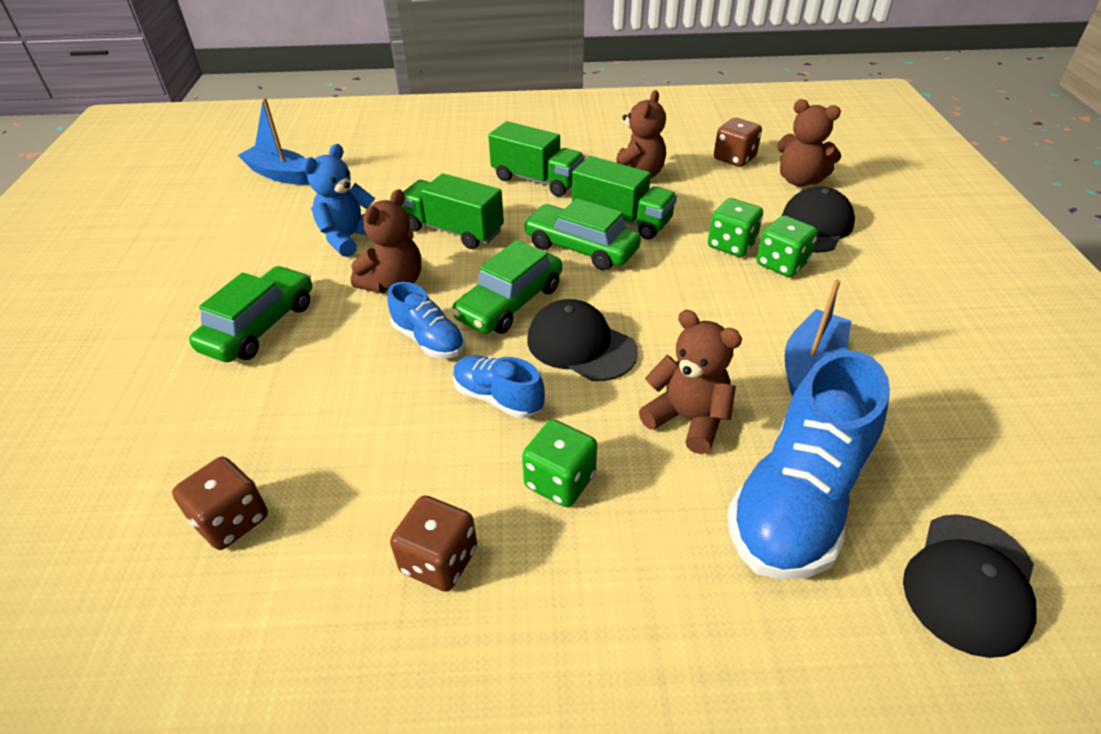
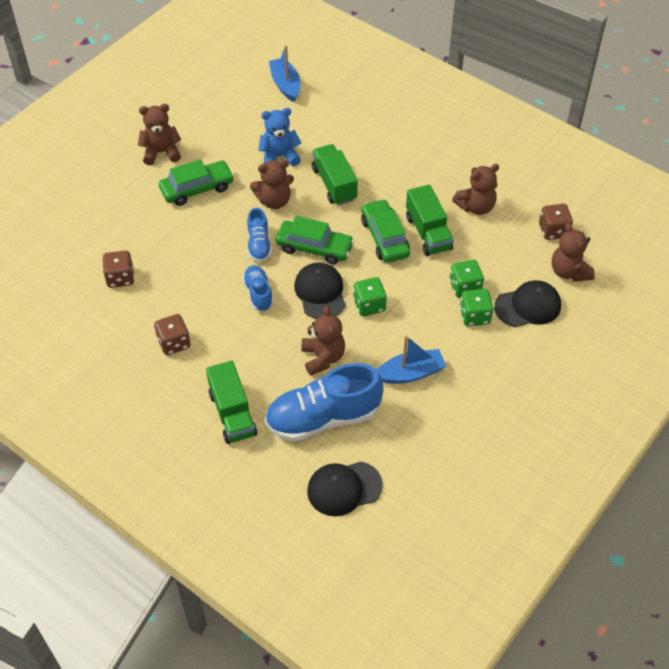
camera: 40 degrees right, 10 degrees up
green car [452,240,562,334] -> green car turned 150 degrees counterclockwise [276,216,354,265]
green truck [488,121,585,197] -> green truck moved to [206,361,257,444]
green dice [522,420,597,507] -> green dice moved to [353,277,387,316]
none -> brown teddy bear [138,104,181,165]

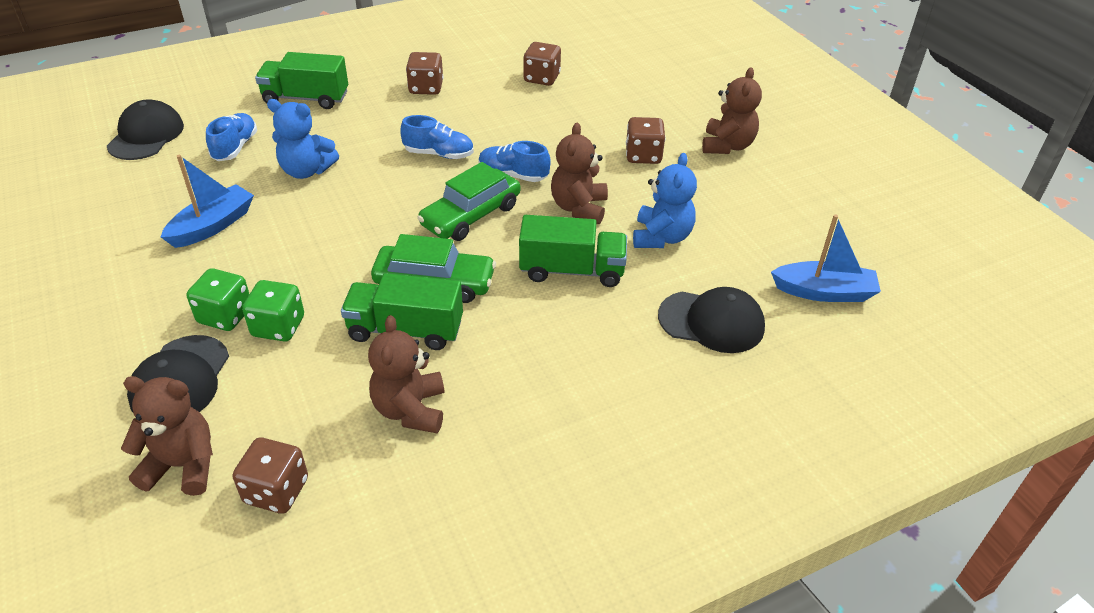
camera: 115 degrees right, 10 degrees down
green car [159,159,234,206] -> brown dice [626,117,666,164]
blue shoe [265,363,383,442] -> blue shoe [206,113,257,161], size x0.52
black cap [294,262,346,319] -> black cap moved to [658,287,765,353]
brown teddy bear [301,306,345,376] -> blue teddy bear [267,99,339,179]
green dice [353,277,387,316] -> none
blue boat [377,336,446,384] -> blue boat turned 150 degrees counterclockwise [161,155,254,248]

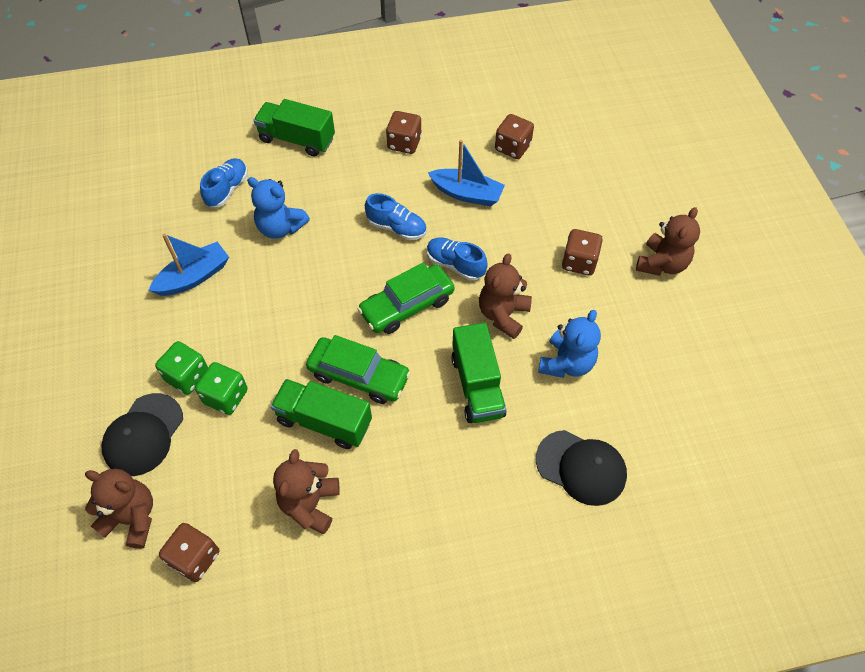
camera: 15 degrees right, 15 degrees up
black cap [107,99,184,160] -> none
green truck [519,215,627,287] -> green truck turned 60 degrees clockwise [451,322,507,423]
blue boat [771,214,881,302] -> blue boat moved to [428,140,505,206]

